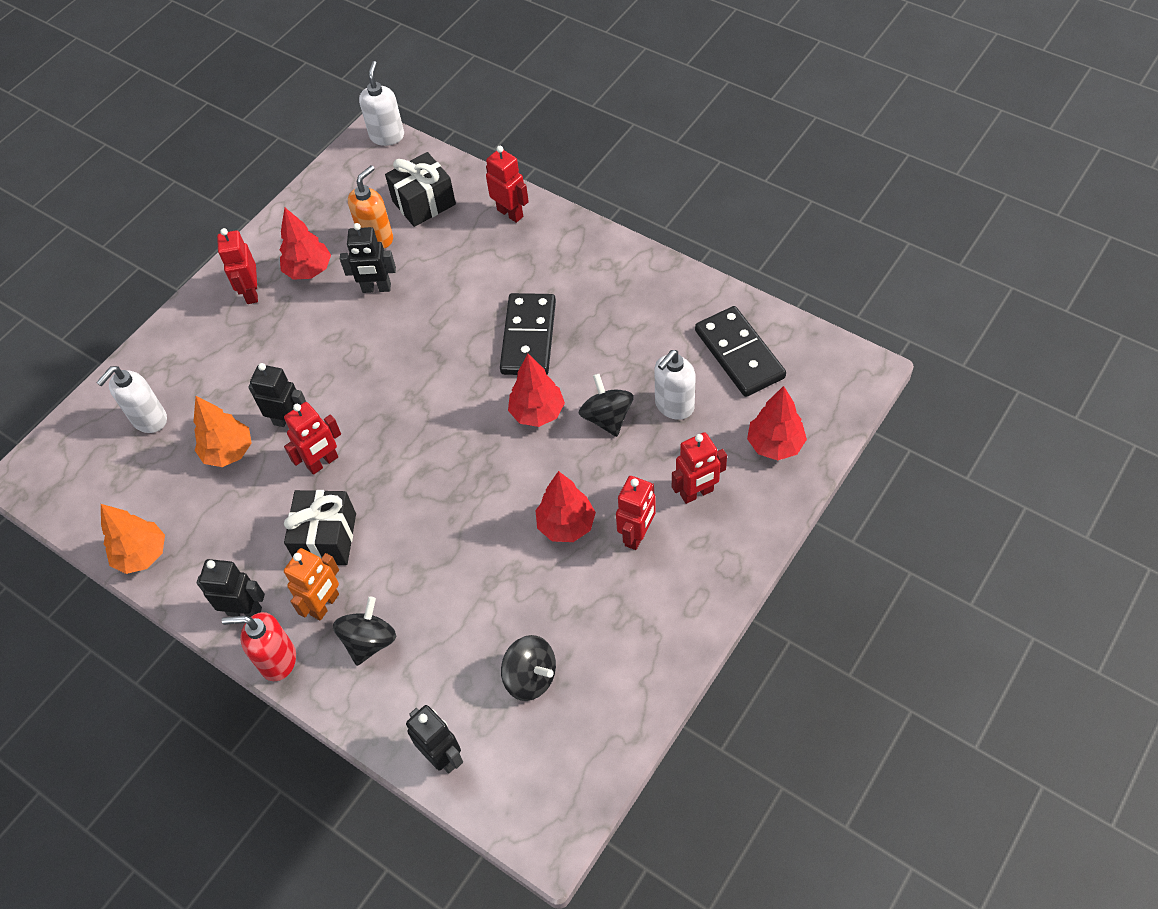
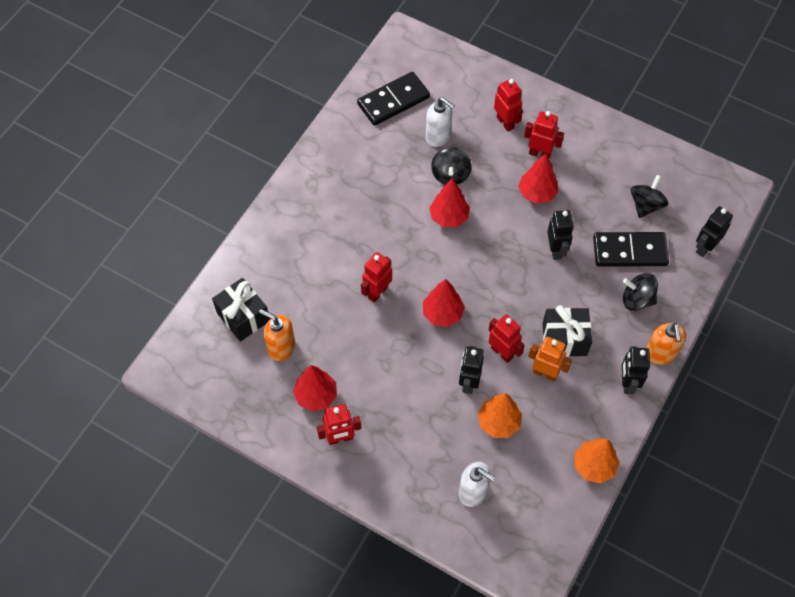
camera: 100 degrees left, 5 degrees up
red soap dispenser [222,612,296,681] -> orange soap dispenser [646,323,686,365]
orange robot [284,548,339,621] -> orange robot moved to [528,337,572,381]
black robot [340,223,396,293] -> black robot moved to [547,210,574,260]
white soap dispenser [359,61,404,146] -> none
red robot [486,146,529,223] -> red robot moved to [361,252,392,302]
black domino [500,293,556,375] -> black domino moved to [593,232,669,266]
black spinning top [578,374,634,437] -> black spinning top turned 60 degrees counterclockwise [431,147,471,185]
red tree [747,386,807,460] -> red tree moved to [423,279,465,327]

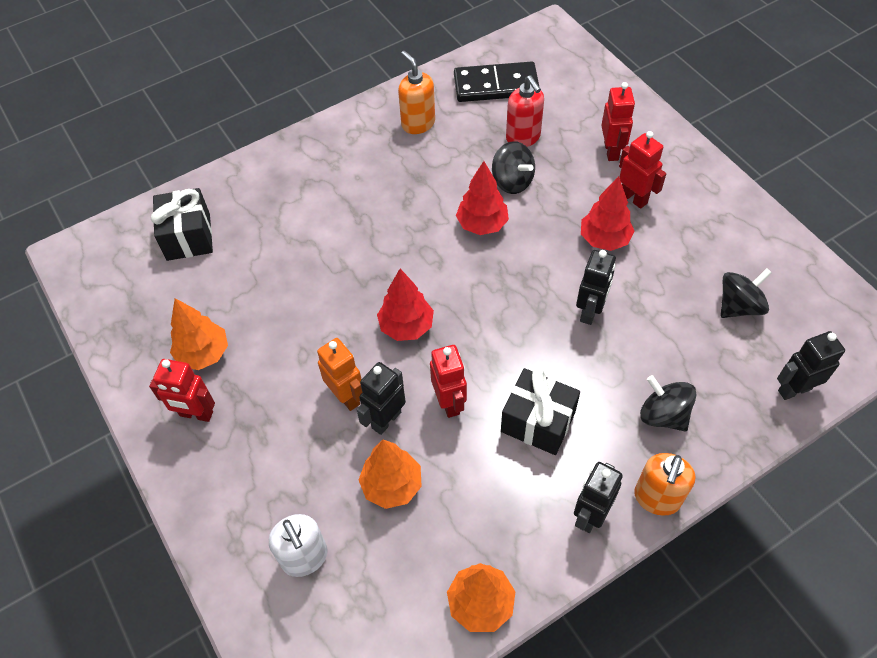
camera: 30 degrees right, 5 degrees down
orange soap dispenser [259,309,295,361] -> orange soap dispenser moved to [398,51,435,134]
red tree [293,365,337,411] -> orange tree [170,298,228,370]
red robot [361,252,392,302] -> none
white soap dispenser [426,97,455,147] -> red soap dispenser [506,75,544,147]
black spinning top [431,147,471,185] -> black spinning top turned 75 degrees counterclockwise [492,141,535,194]
orange robot [528,337,572,381] -> orange robot moved to [317,338,362,411]
black domino [593,232,669,266] -> none

